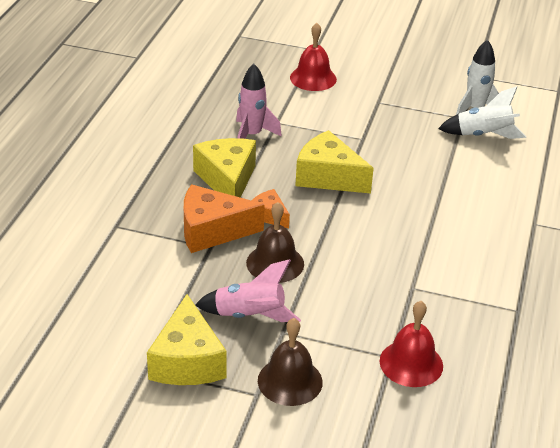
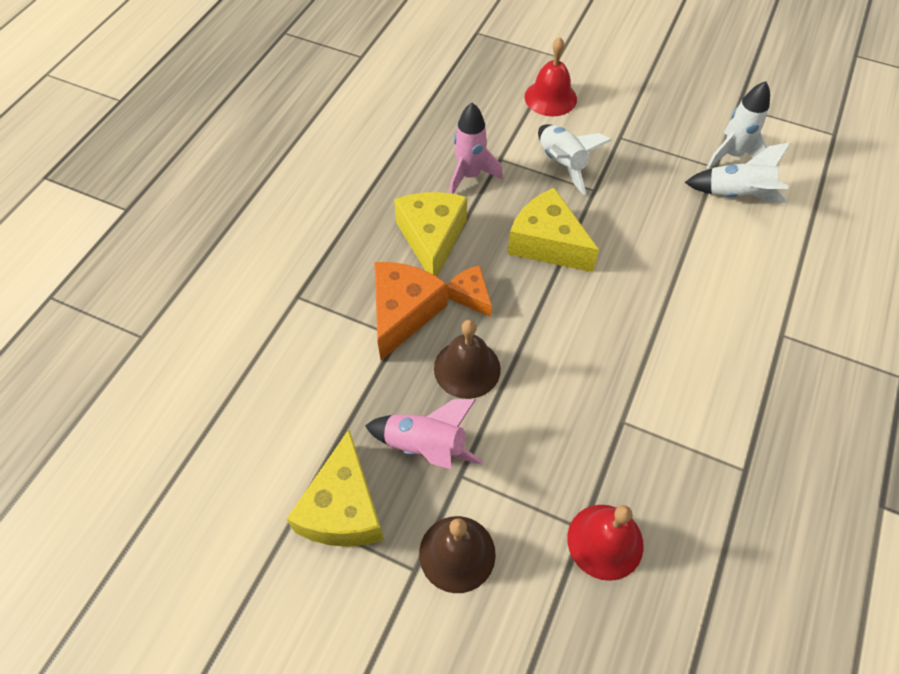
camera: 10 degrees right, 20 degrees up
orange cheese [184,184,265,253] -> orange cheese turned 105 degrees clockwise [374,262,447,360]
none -> white rocket [538,124,612,195]

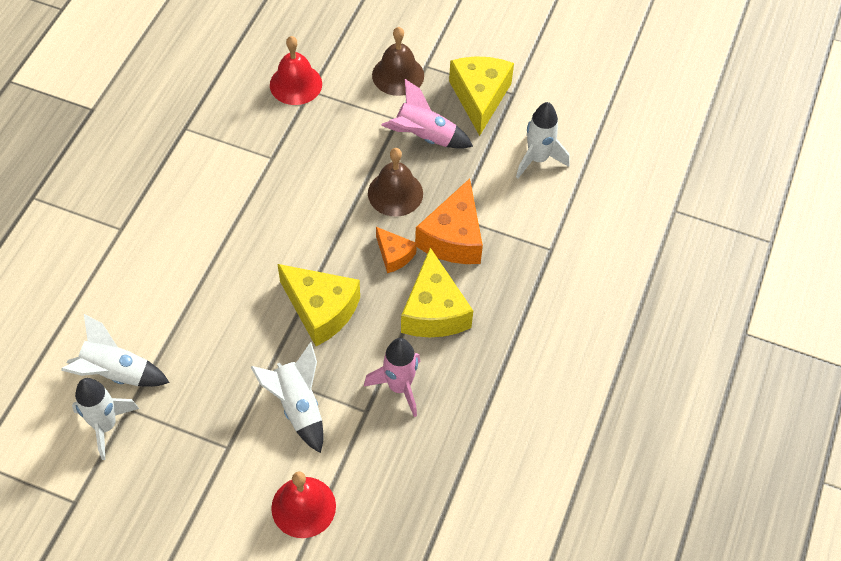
camera: 175 degrees right, 0 degrees up
none -> white rocket [516,102,570,178]

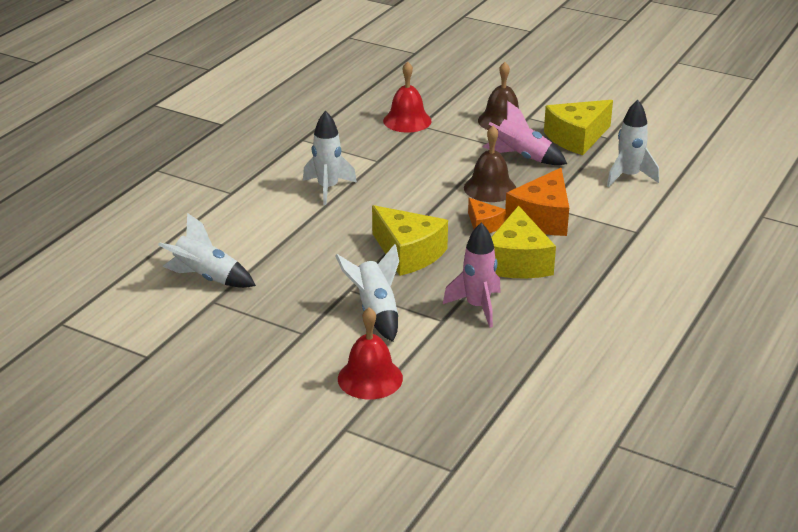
camera: 10 degrees right, 25 degrees down
white rocket [72,378,139,460] -> white rocket moved to [303,111,357,205]
yellow cheese [449,56,514,136] -> yellow cheese turned 135 degrees counterclockwise [544,100,613,155]

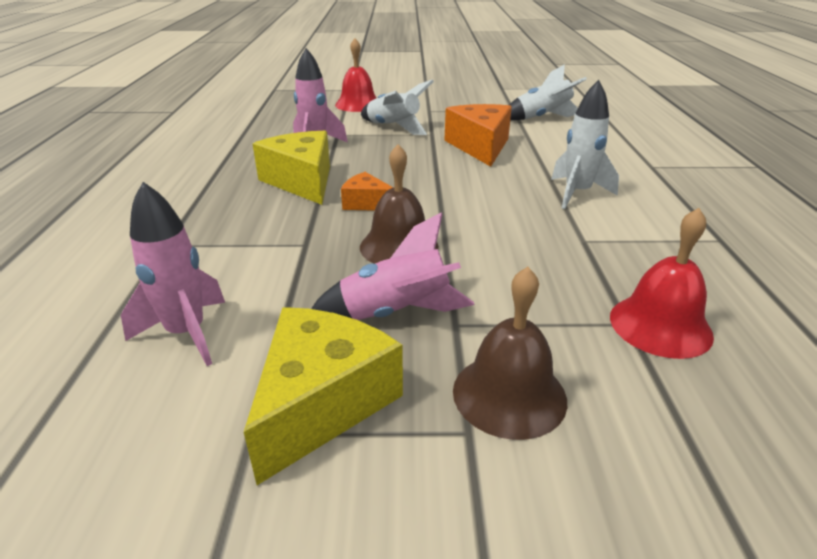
camera: 150 degrees right, 0 degrees up
yellow cheese [372,205,448,276] -> none
orange cheese [505,168,569,236] -> orange cheese moved to [444,104,512,167]
white rocket [607,100,659,187] -> pink rocket [121,182,225,366]

